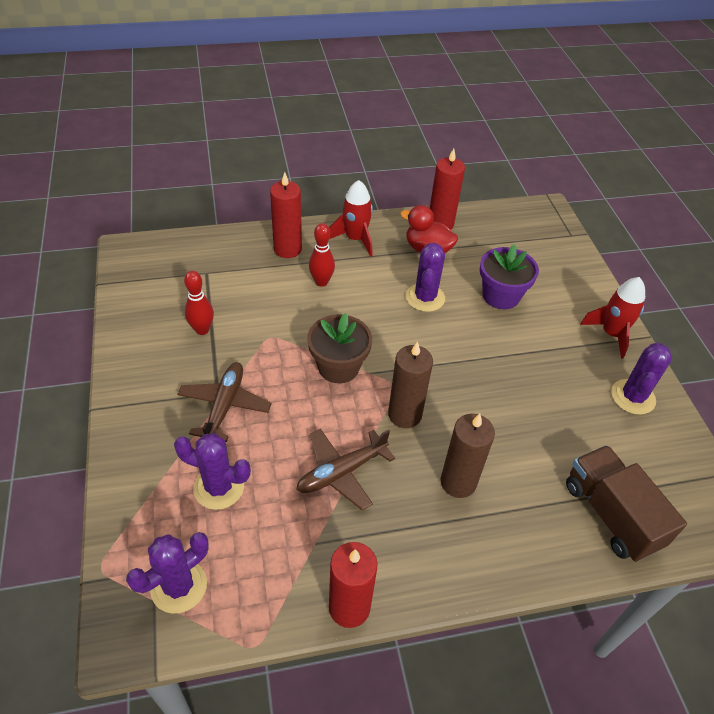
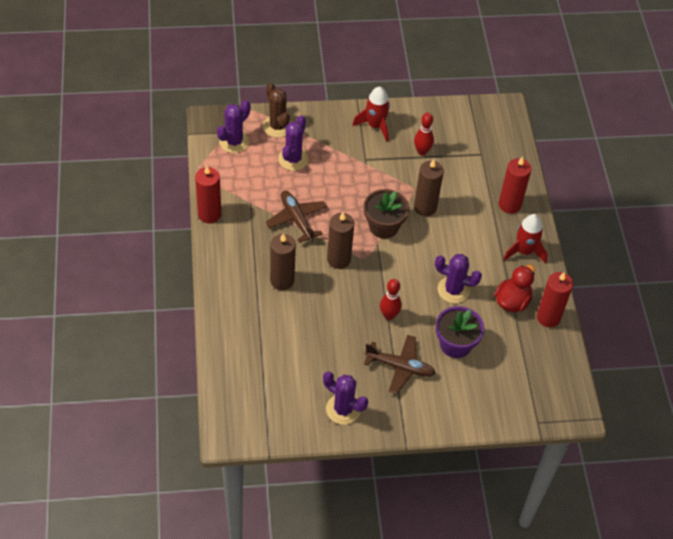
camera: 95 degrees right, 5 degrees up
purple cactus [126,532,209,614] -> purple cactus turned 75 degrees clockwise [217,100,250,153]
brown plane [177,362,272,442] -> brown plane moved to [364,335,435,394]
red bowling pin [309,223,335,287] -> red bowling pin moved to [380,279,402,320]
brown truck [566,445,687,562] -> none
red rocket [580,277,645,359] -> red rocket moved to [353,87,390,142]
none -> brown cactus [263,83,291,138]
none -> brown candle [414,159,444,216]

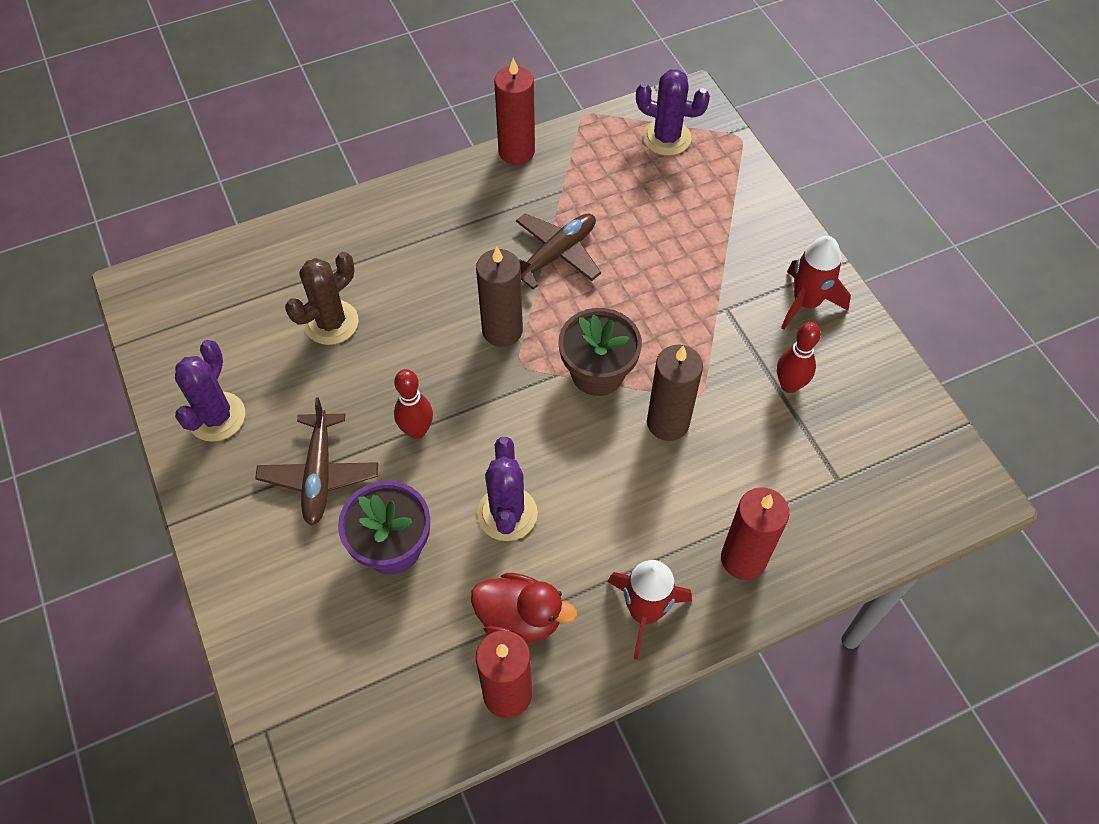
camera: 75 degrees right, 5 degrees up
brown cactus [263,83,291,138] -> brown cactus moved to [285,252,358,345]
brown candle [270,233,296,290] -> none
purple cactus [278,115,309,171] -> none

